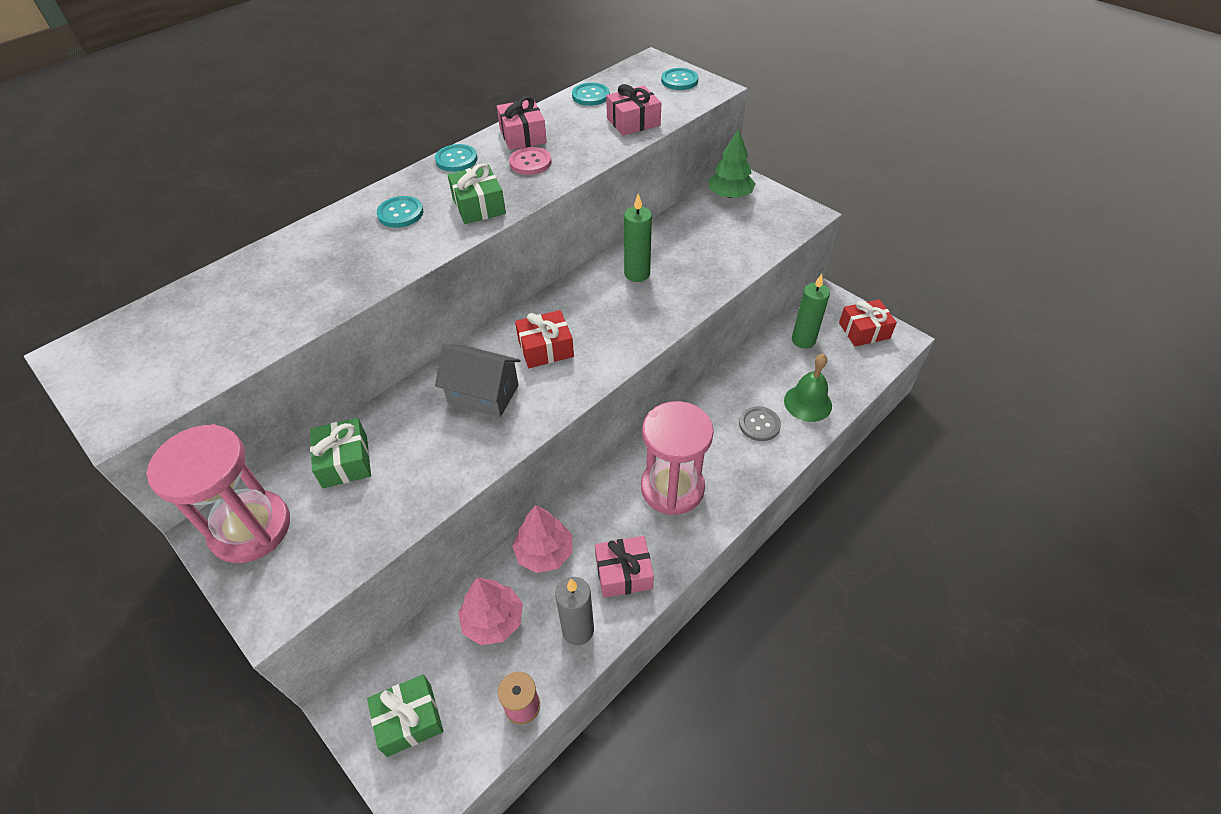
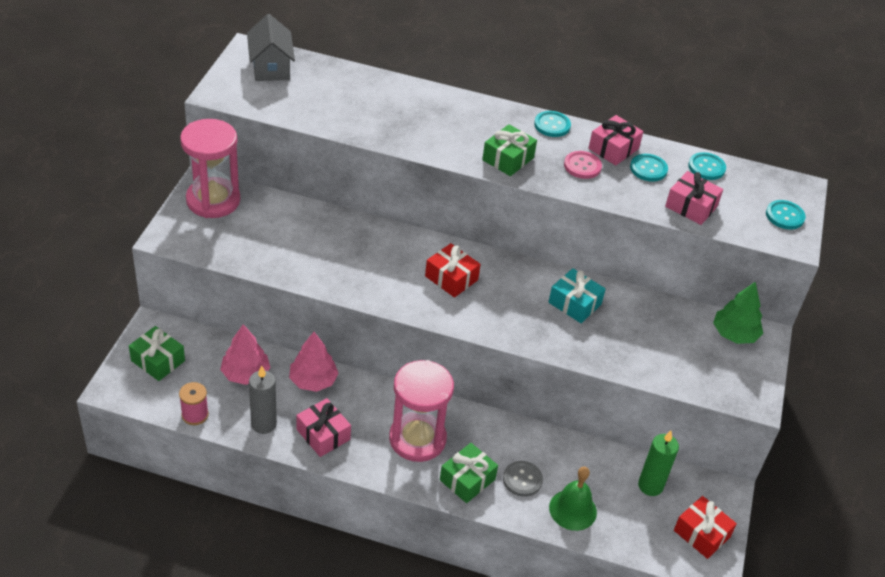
camera: 55 degrees right, 5 degrees down
green gift [310,418,371,488] -> green gift moved to [440,443,498,503]
turquoise button [377,196,423,228] -> turquoise button moved to [630,154,668,182]
grey house [435,344,520,418] -> grey house moved to [247,14,295,81]
green candle [624,193,652,282] -> turquoise gift [549,268,606,323]

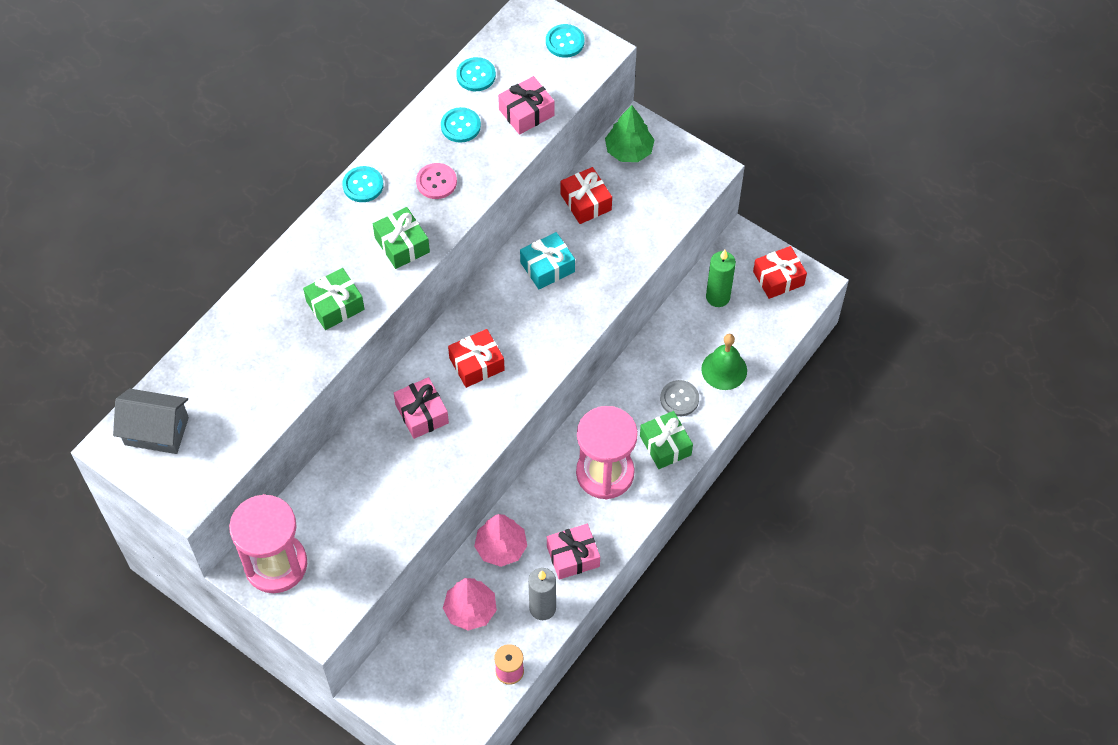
camera: 65 degrees left, 15 degrees up
green gift [129,326,185,381] -> green gift moved to [303,268,365,330]
pink gift [588,115,644,166] -> pink gift moved to [394,377,449,439]
none -> red gift [561,167,612,224]

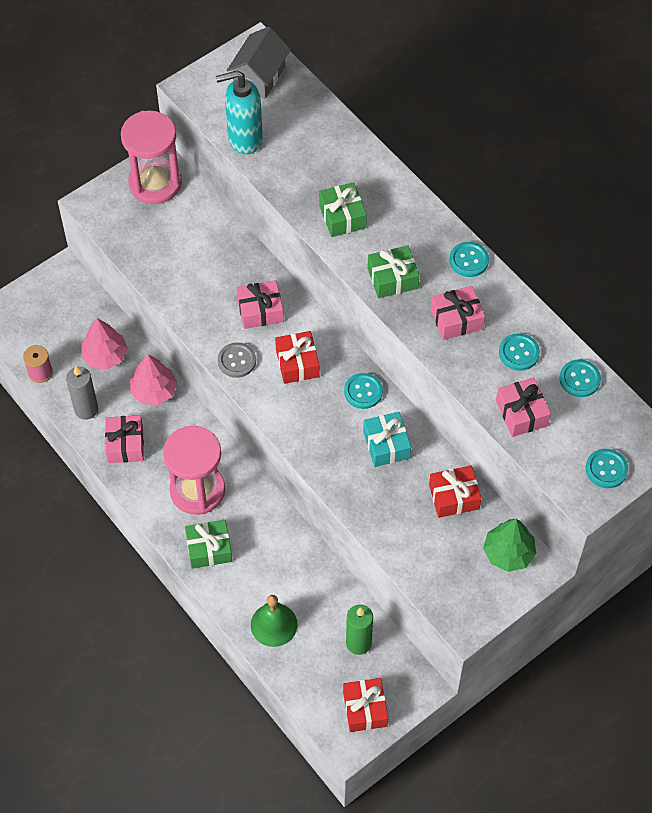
camera: 105 degrees right, 0 degrees up
pink button [416,163,457,199] -> pink gift [431,286,485,340]
grey button [660,380,699,416] -> grey button moved to [218,342,256,378]
none -> turquoise soap dispenser [216,70,263,154]
none -> turquoise button [344,373,383,409]

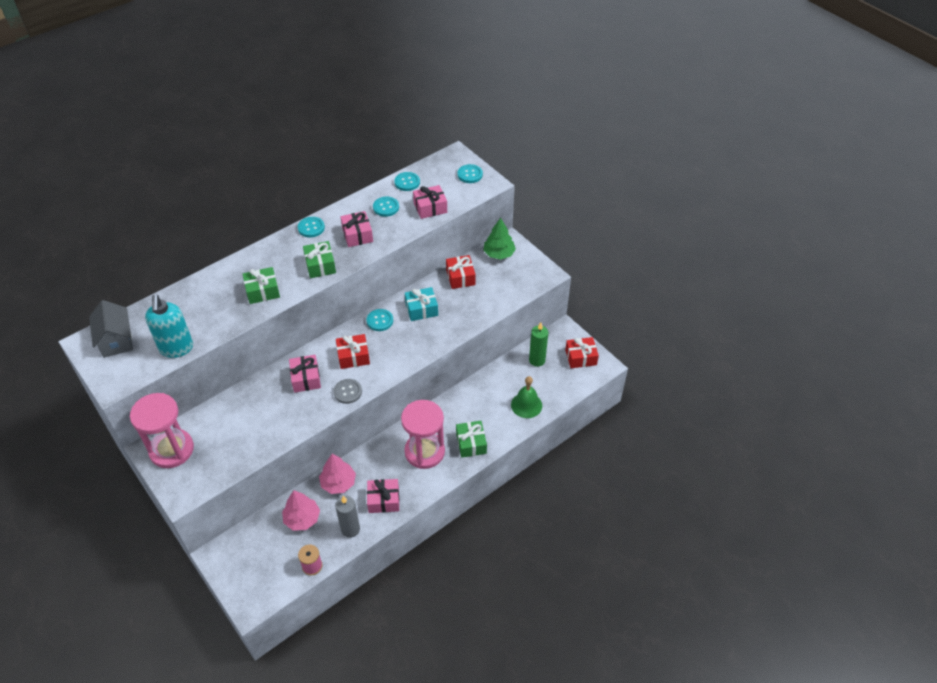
camera: 90 degrees left, 10 degrees down
grey house [227,26,291,99] -> grey house turned 45 degrees clockwise [89,300,133,358]

